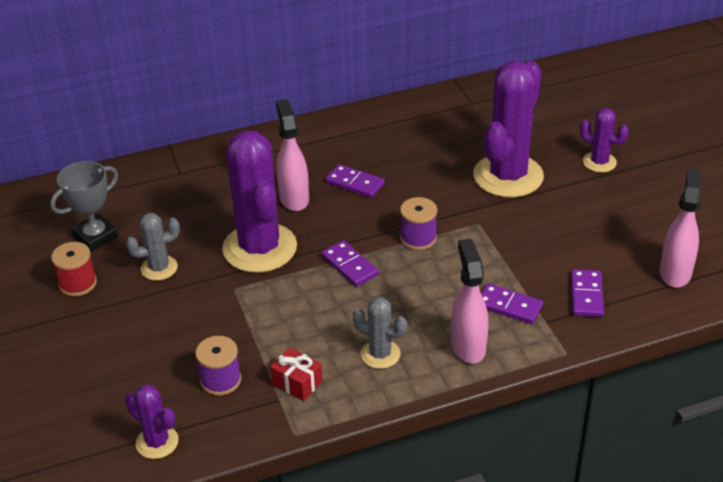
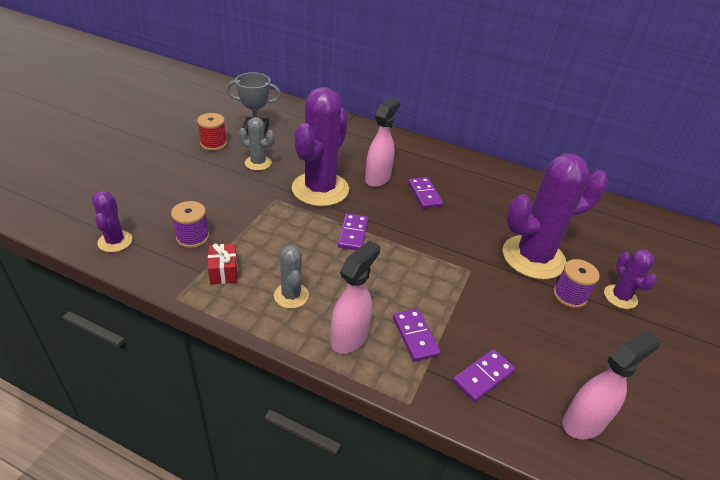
camera: 40 degrees right, 0 degrees up
purple spool [400,197,437,250] -> purple spool moved to [553,259,600,308]

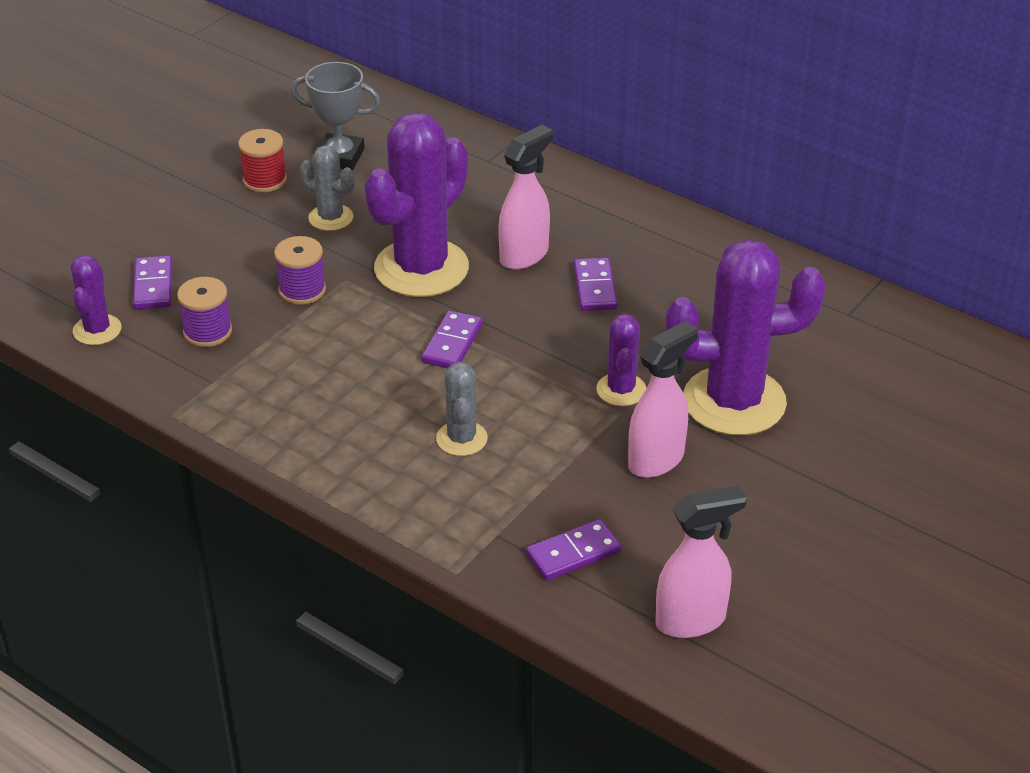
camera: 15 degrees right, 0 degrees up
red gift [208,243,238,284] -> none
grey cactus [274,245,309,309] -> grey cactus moved to [436,362,488,456]
pink spray bottle [331,240,380,354] -> pink spray bottle moved to [628,321,698,478]
purple domino [393,309,441,362] -> purple domino moved to [133,256,172,309]
purple spool [553,259,600,308] -> purple spool moved to [274,236,326,305]
purple cactus [604,249,657,309] -> purple cactus moved to [596,314,646,406]

